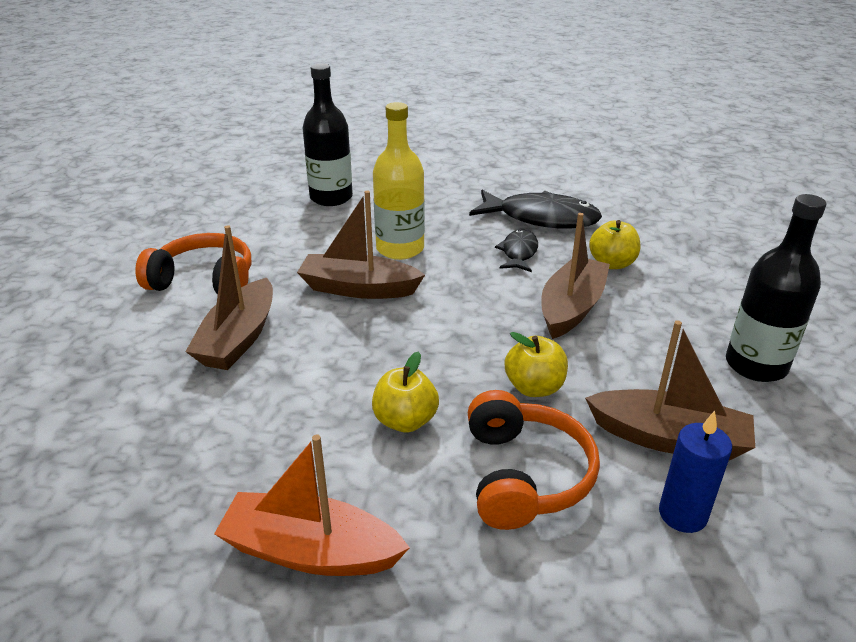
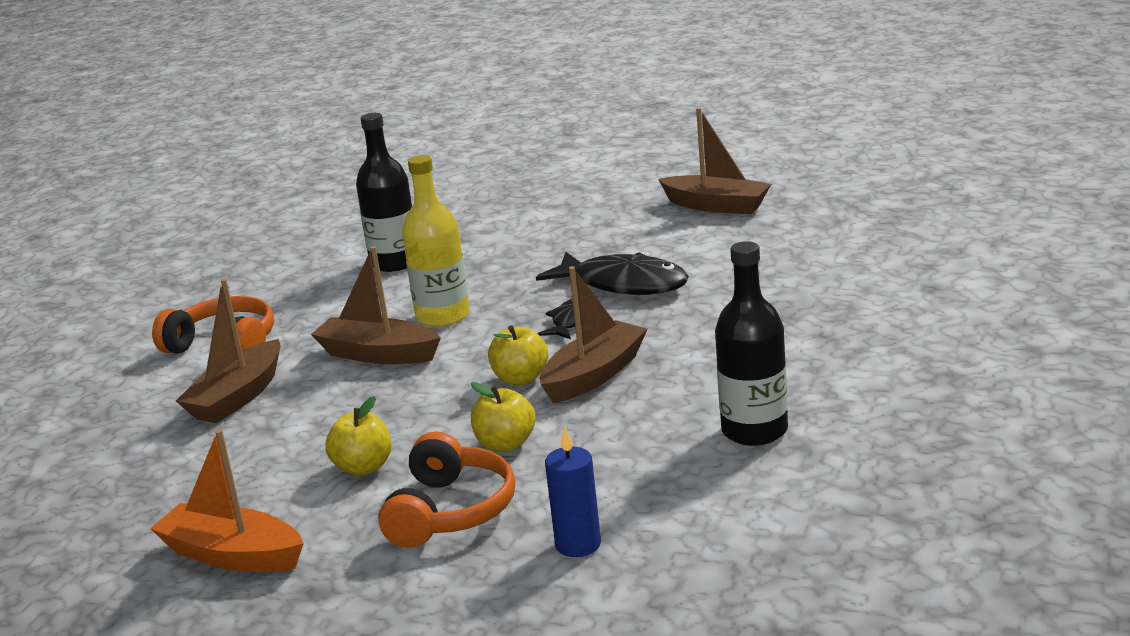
camera: 15 degrees right, 10 degrees down
brown boat [585,320,755,461] -> brown boat moved to [658,108,771,214]
yellow apple [589,220,640,269] -> yellow apple moved to [488,325,548,385]

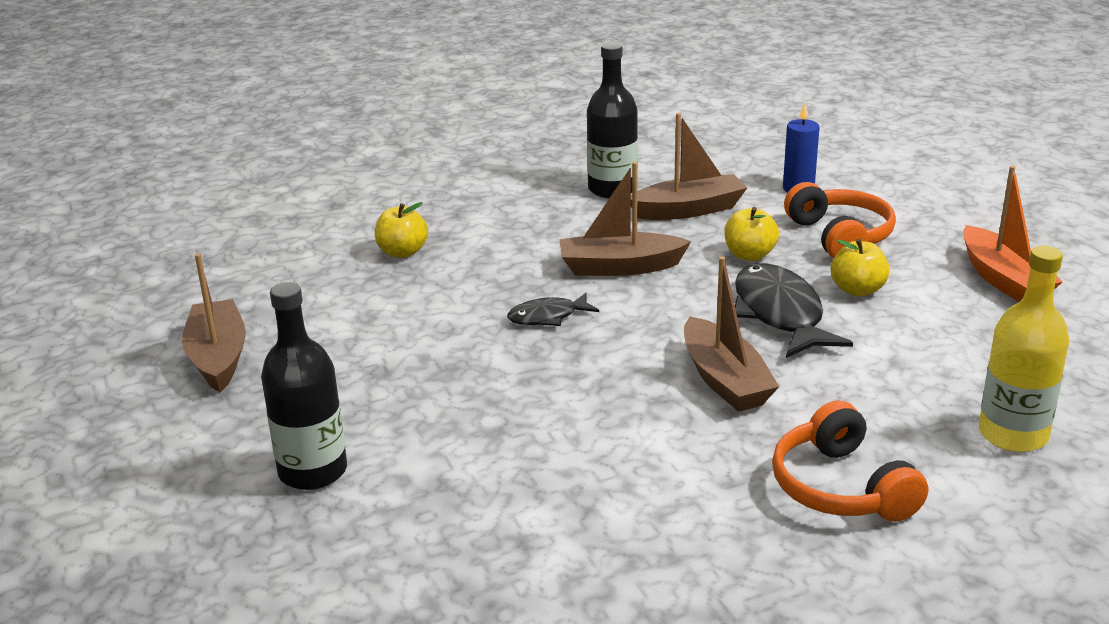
camera: 135 degrees left, 5 degrees up
brown boat [176,279,280,423] -> brown boat moved to [631,113,747,220]
black bottle [356,113,413,272] -> black bottle moved to [261,282,347,490]
orange headphones [378,431,515,548] -> orange headphones turned 105 degrees clockwise [784,182,896,259]
yellow bottle [402,155,470,327] -> yellow bottle moved to [979,246,1069,452]
yellow apple [488,325,548,385] -> yellow apple moved to [375,202,428,258]
black fish [536,252,689,295] -> black fish moved to [735,263,853,358]

